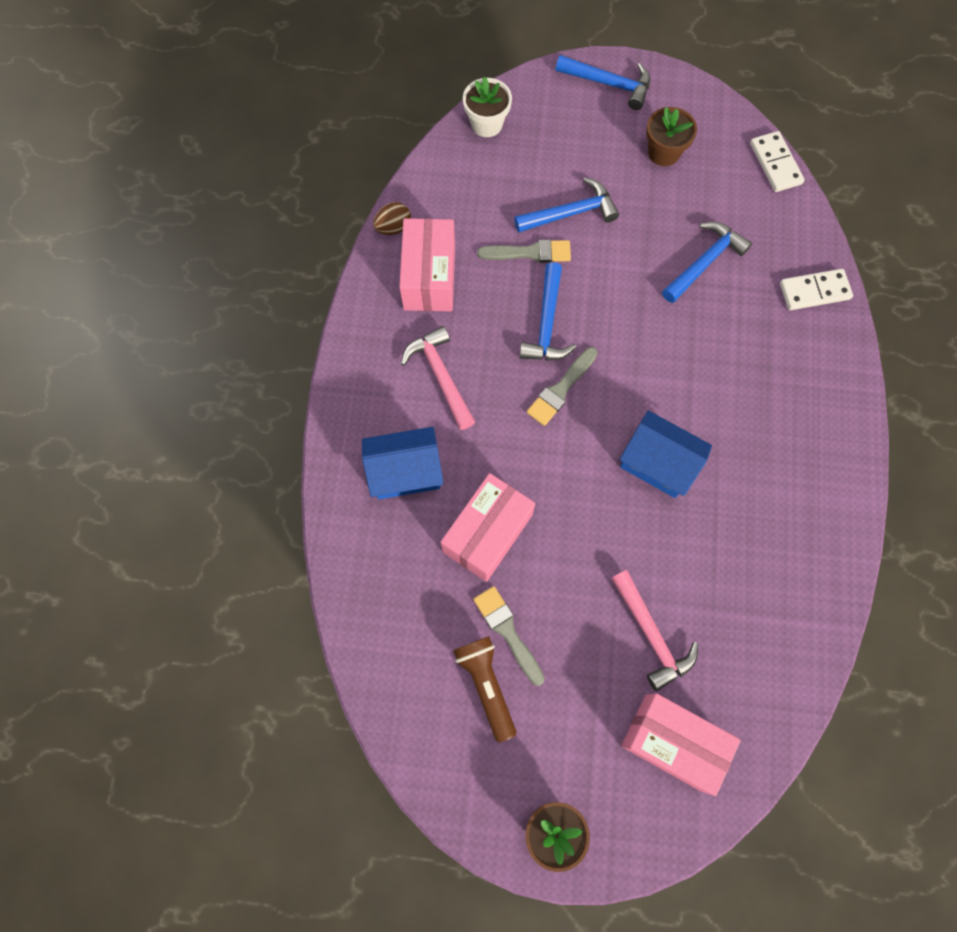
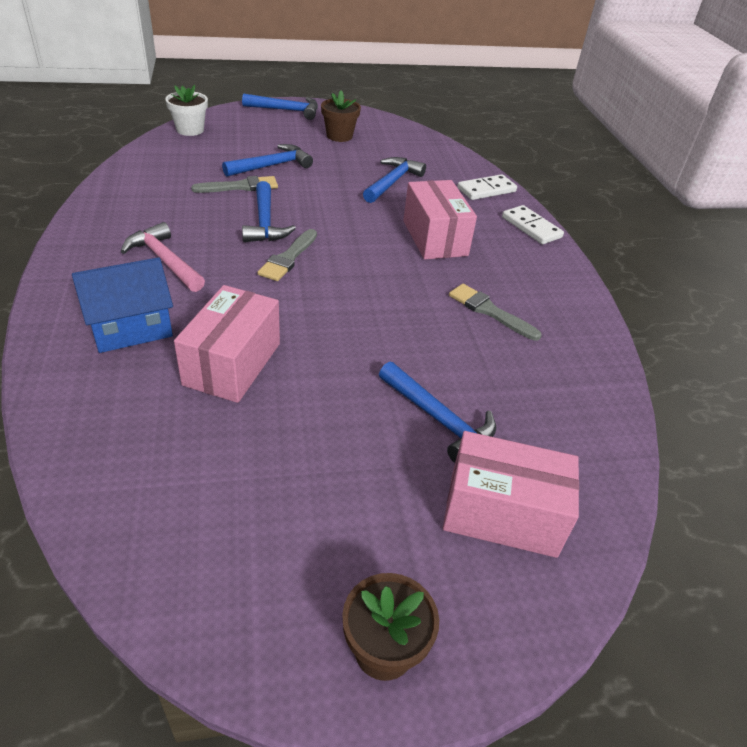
camera: 20 degrees left, 30 degrees down
brown egg [373,202,411,235] -> none
pink box [399,218,455,311] -> pink box moved to [403,180,477,259]
brown flashlight [453,636,516,742] -> none
grey brush [473,586,545,686] -> grey brush moved to [449,284,542,341]
pink hammer [611,570,698,692] -> blue hammer [379,361,496,463]
blue house [619,410,712,498] -> none
white domino [750,131,805,192] -> white domino moved to [502,205,564,244]

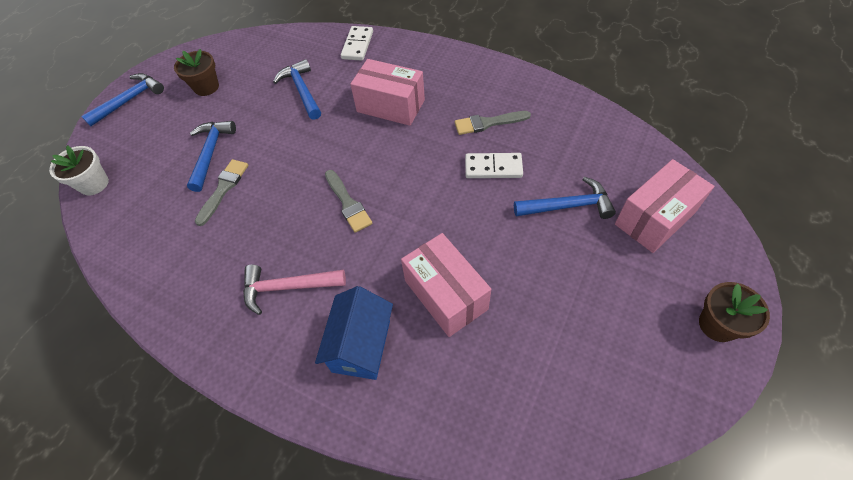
camera: 45 degrees left, 15 degrees up
blue hammer [242,181,296,242] -> none
white domino [502,205,564,244] -> white domino moved to [465,153,523,178]

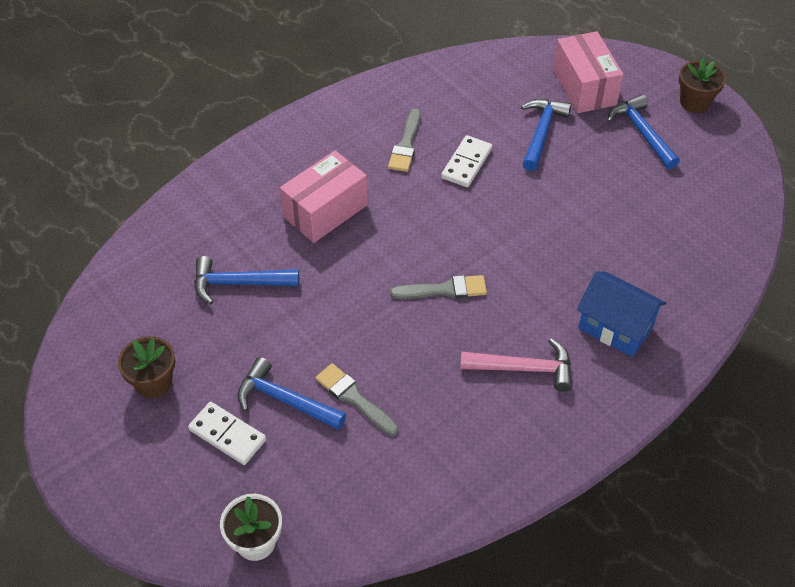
camera: 70 degrees left, 5 degrees down
blue hammer [81,73,164,126] -> blue hammer moved to [608,94,680,169]
pink hammer [243,265,346,315] -> pink hammer turned 105 degrees counterclockwise [460,338,572,392]
white domino [341,26,373,61] -> white domino moved to [188,402,266,465]
pink box [401,233,491,337] -> none

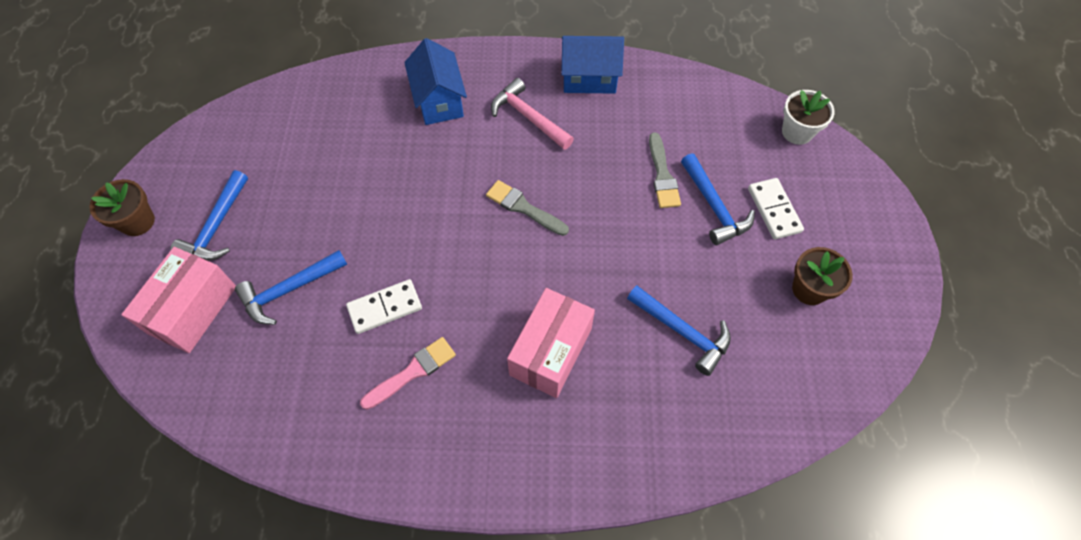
camera: 140 degrees left, 10 degrees up
pink box [280,151,368,243] -> pink box turned 60 degrees counterclockwise [507,288,595,398]
grey brush [388,108,421,172] -> pink brush [360,337,456,410]
none -> blue house [561,36,624,94]

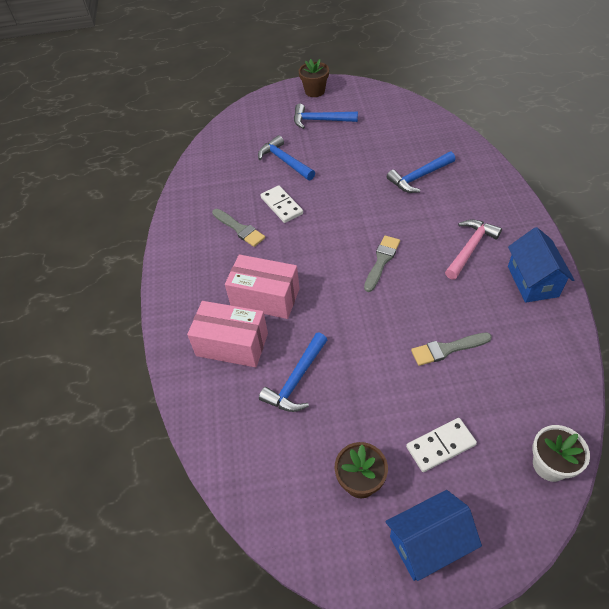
camera: 85 degrees right, 10 degrees down
pink box [121,247,236,353] -> pink box moved to [187,301,268,367]
pink brush [360,337,456,410] -> grey brush [212,209,265,247]
blue house [404,38,467,125] -> blue house moved to [385,490,482,581]
blue hammer [681,153,755,245] -> blue hammer moved to [387,152,455,193]

